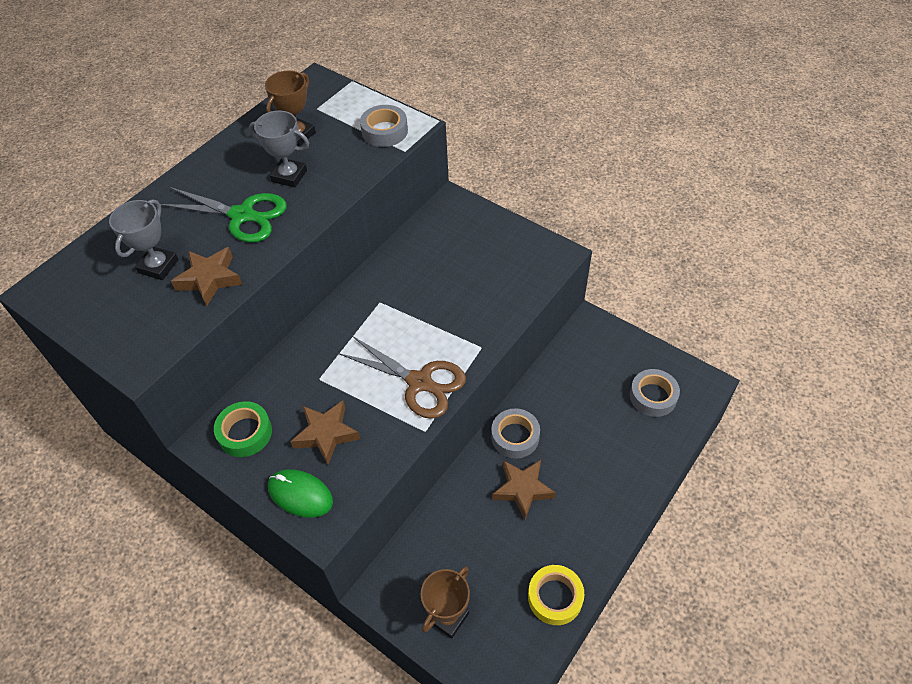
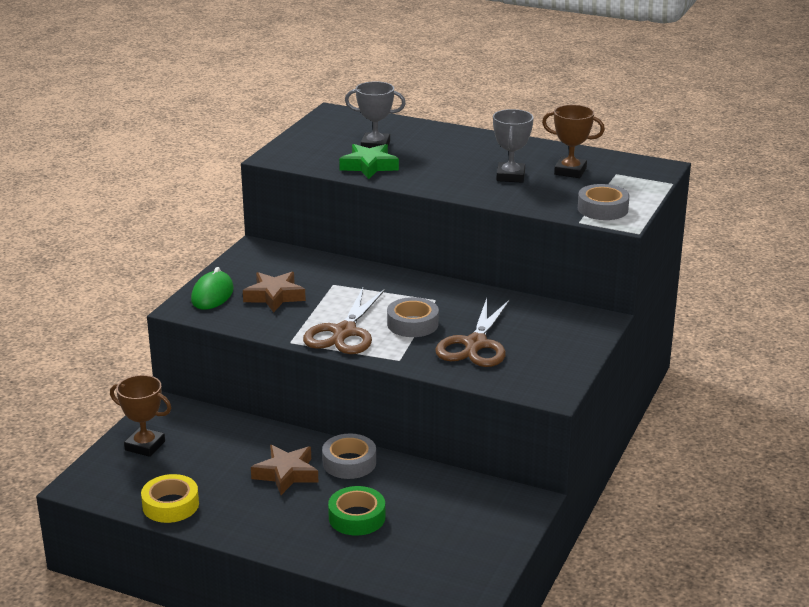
camera: 75 degrees right, 25 degrees down
green scissors [160,187,287,243] -> none
brown star [171,247,243,306] -> green star [339,144,399,179]
green tape [214,401,272,457] -> green tape moved to [328,486,385,536]
grey tape [630,369,680,417] -> grey tape moved to [387,297,439,337]
none -> brown scissors [435,298,510,367]

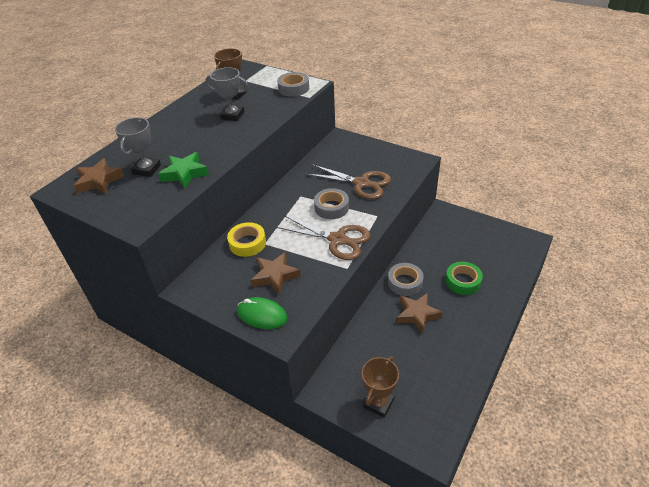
camera: 80 degrees left, 15 degrees up
yellow tape [141,474,199,523] -> yellow tape moved to [227,222,266,257]
none -> brown star [73,158,125,194]

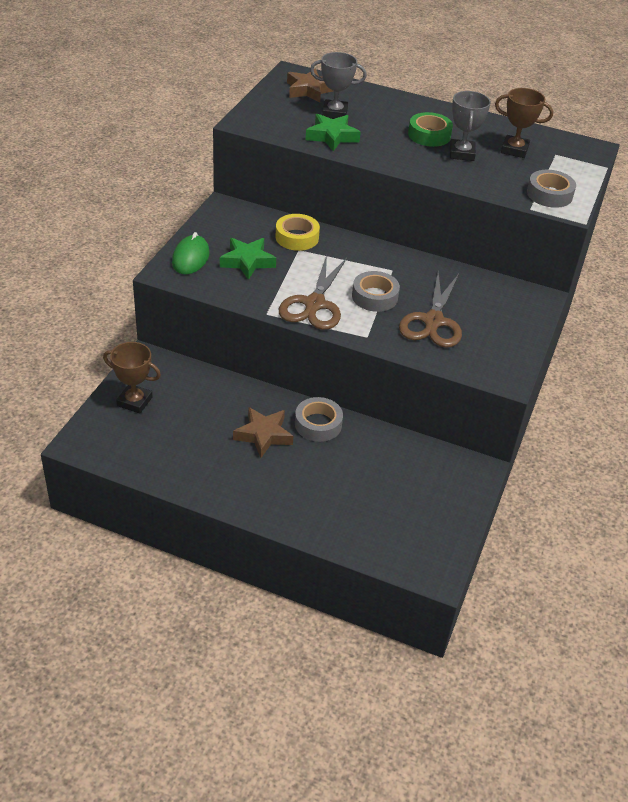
camera: 75 degrees right, 0 degrees up
brown star [251,252,301,295] -> green star [220,238,276,280]
green tape [446,262,483,295] -> green tape moved to [408,112,453,147]

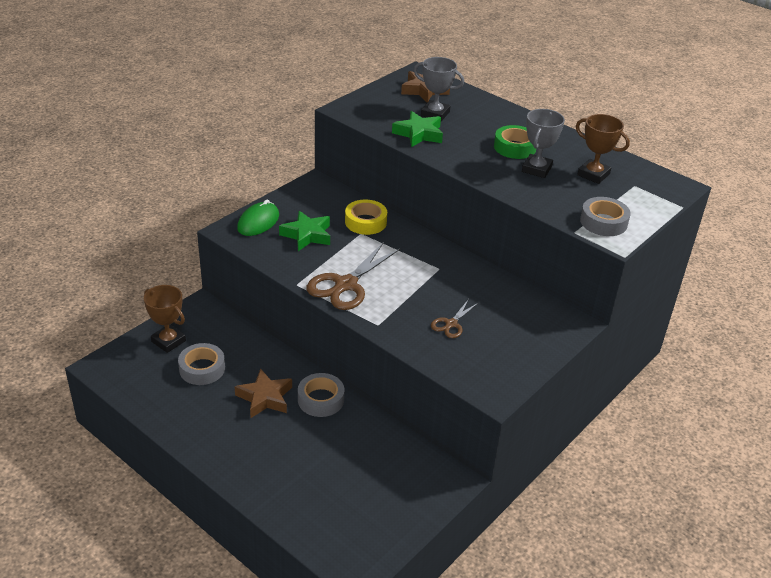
camera: 20 degrees right, 5 degrees down
grey tape [352,271,400,312] -> grey tape moved to [178,343,225,385]
brown scissors [399,272,462,348] -> brown scissors [431,299,478,338], size x0.52

